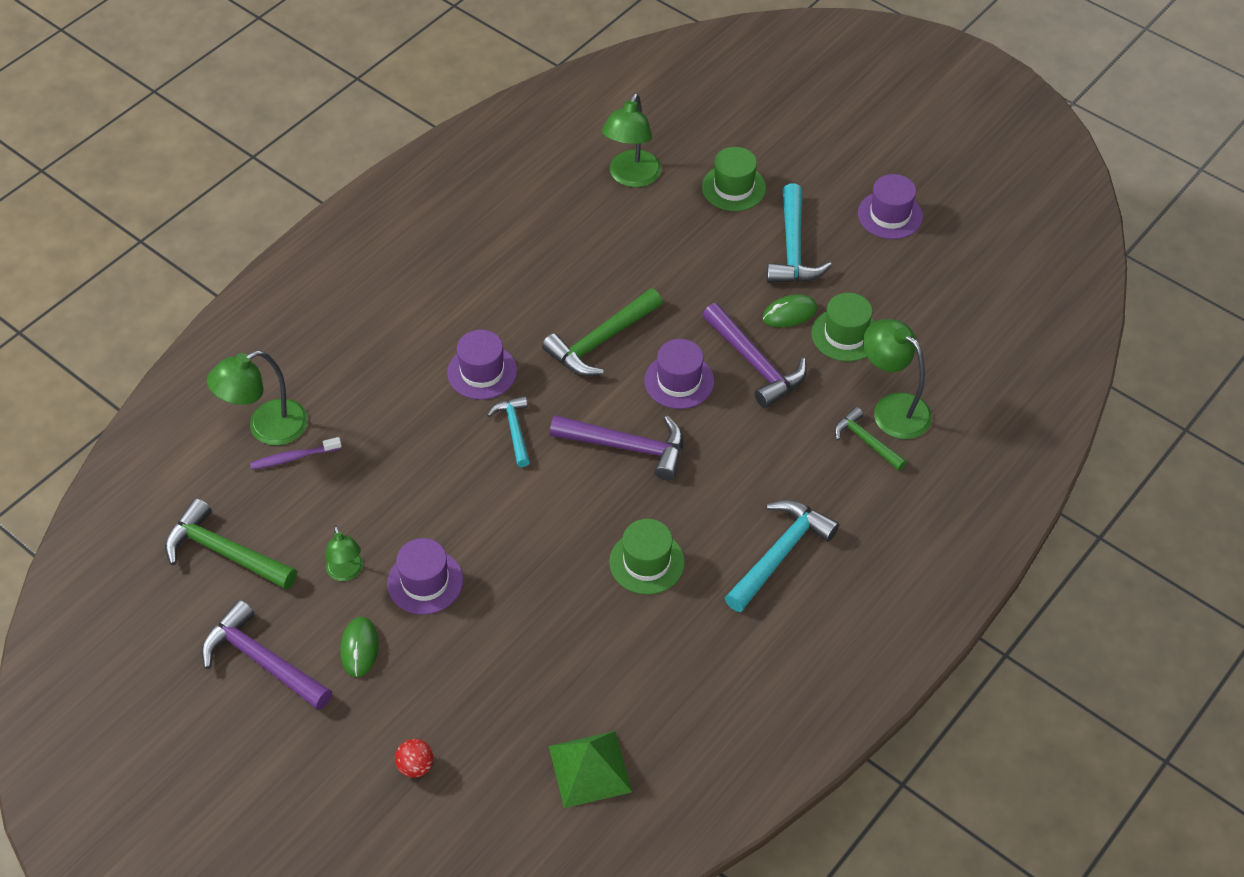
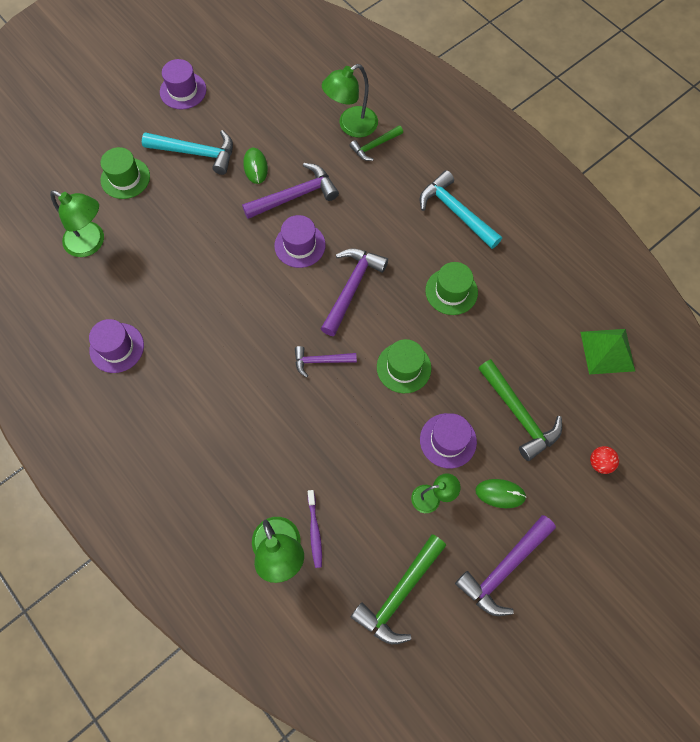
camera: 80 degrees left, 15 degrees up
purple hat [447,330,517,400] -> purple hat moved to [89,319,144,373]
turquoise hammer [487,396,530,467] -> purple hammer [295,346,357,377]
green hammer [542,288,663,376] -> green hammer moved to [478,359,562,461]
green hat [811,293,875,361] -> green hat moved to [377,339,431,393]

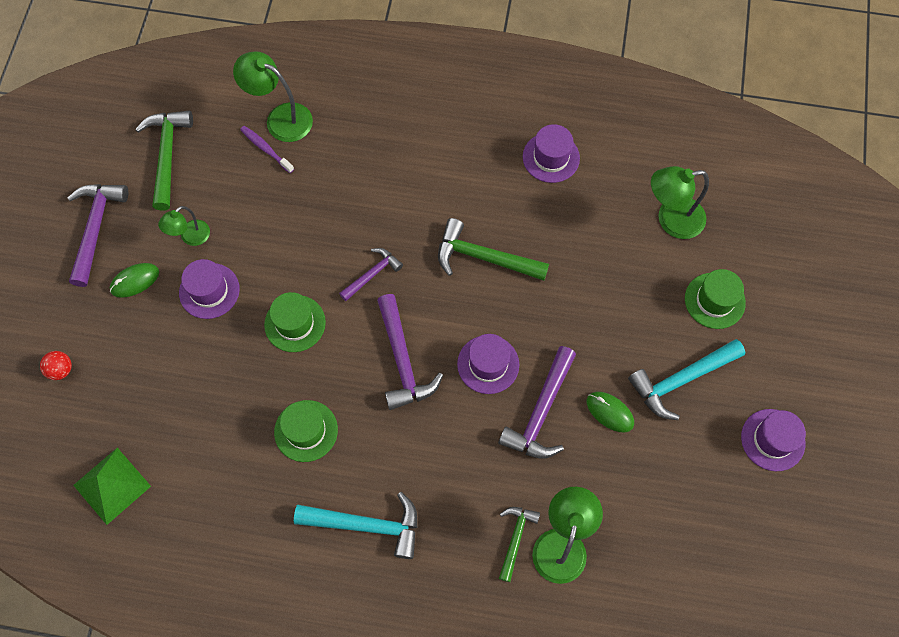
camera: 140 degrees right, 0 degrees up
green hammer [478,359,562,461] -> green hammer moved to [438,218,549,281]

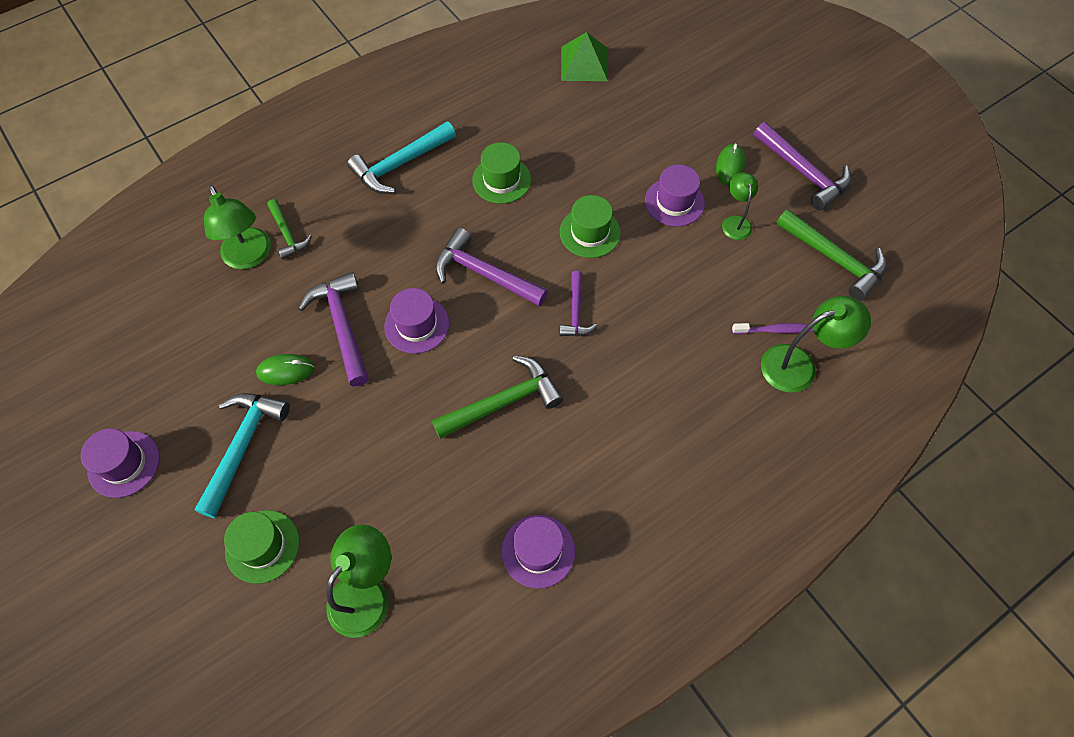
camera: 135 degrees right, 5 degrees down
red ball [40,351,72,380] -> none

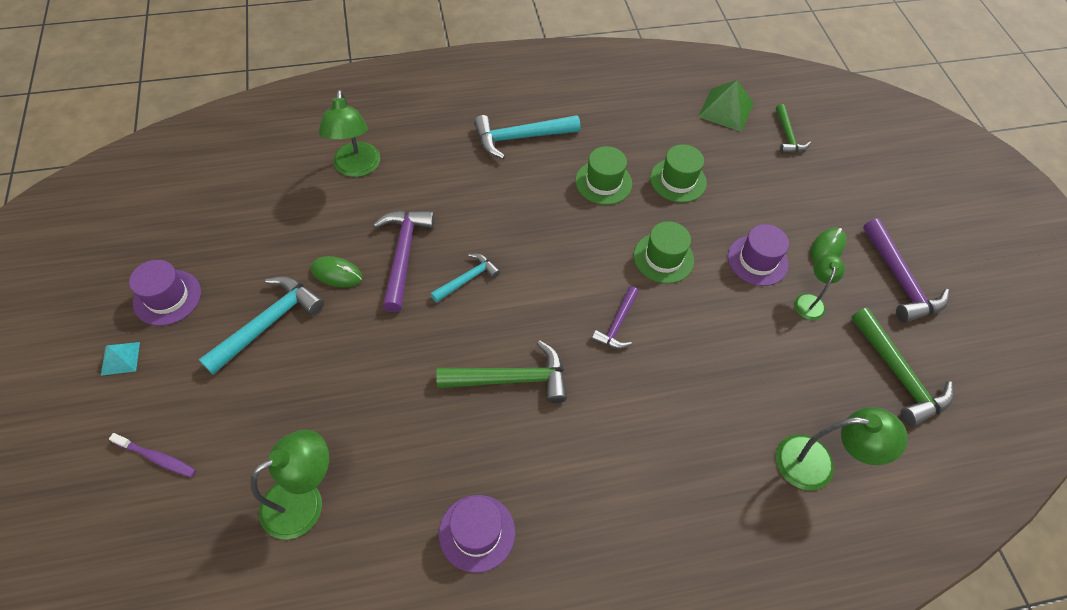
camera: 20 degrees right, 5 degrees down
green hat [224,510,300,584] -> green hat moved to [650,144,707,203]
green hammer [267,199,312,260] -> green hammer moved to [776,104,811,154]
purple hat [385,288,449,354] -> turquoise hammer [430,253,500,303]
purple hammer [435,228,548,307] -> none
purple toothbrush [732,323,814,334] -> purple toothbrush moved to [109,433,196,477]
none -> turquoise pyramid [101,342,140,376]

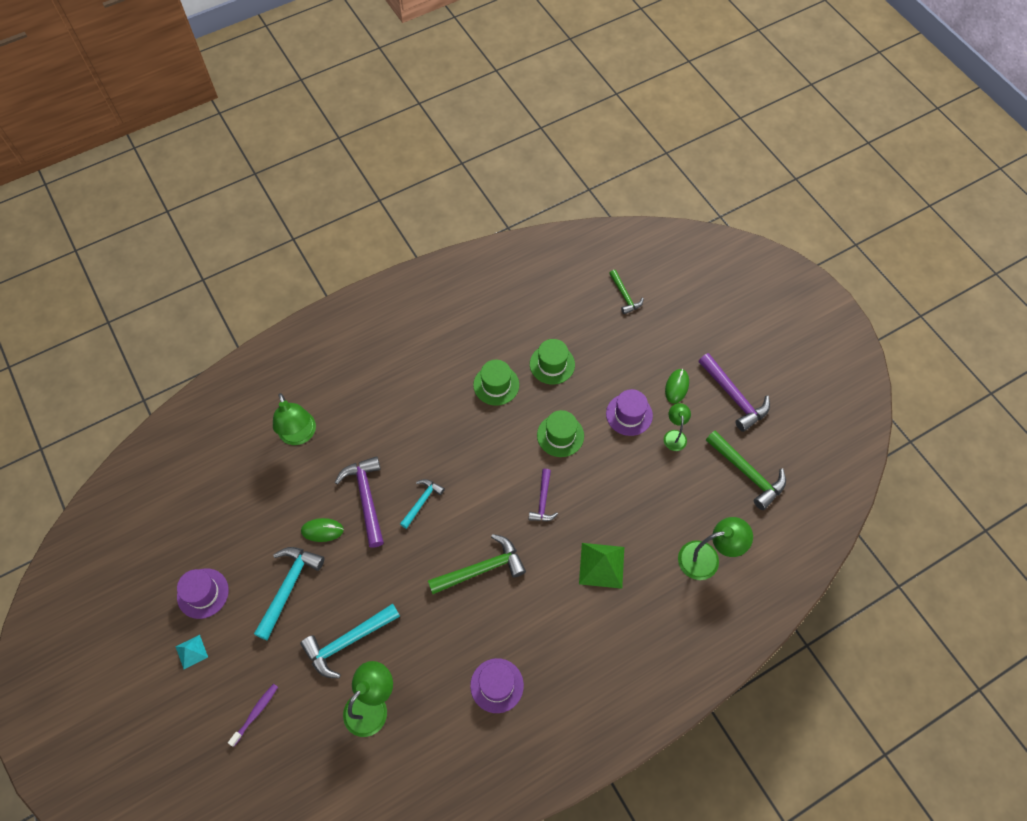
camera: 15 degrees left, 5 degrees up
purple toothbrush [109,433,196,477] -> purple toothbrush turned 60 degrees counterclockwise [228,684,278,746]
turquoise hammer [474,115,580,159] -> turquoise hammer moved to [300,604,400,678]
green pyramid [698,80,754,132] -> green pyramid moved to [579,543,624,589]

